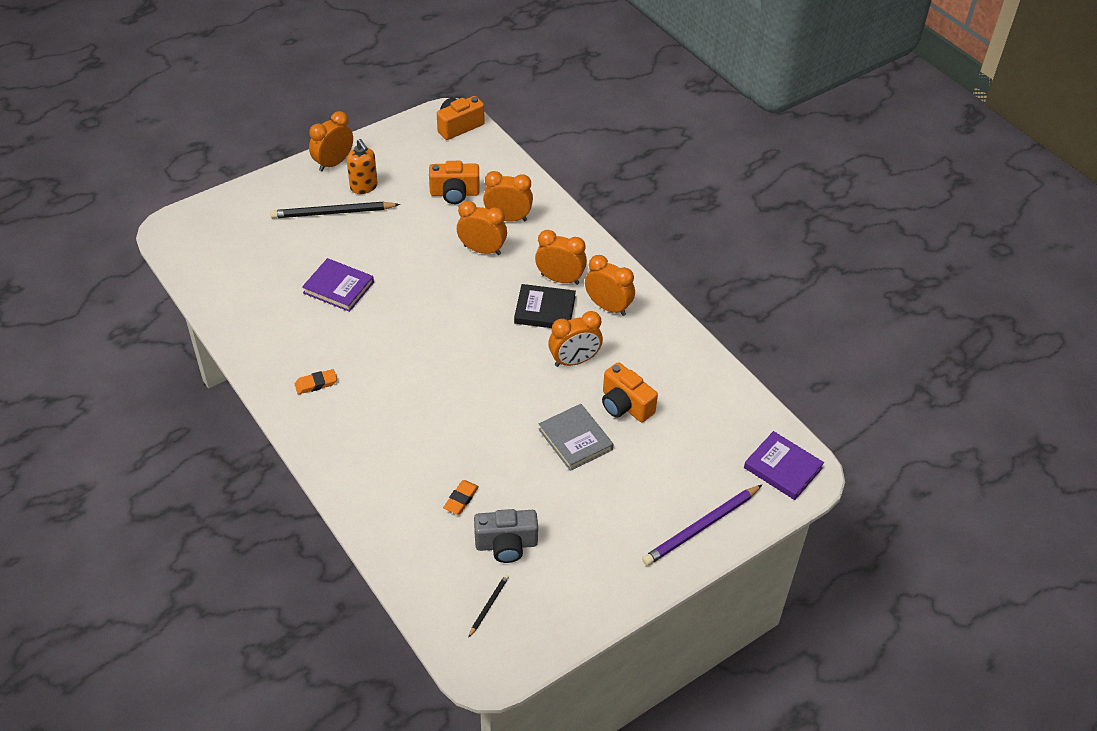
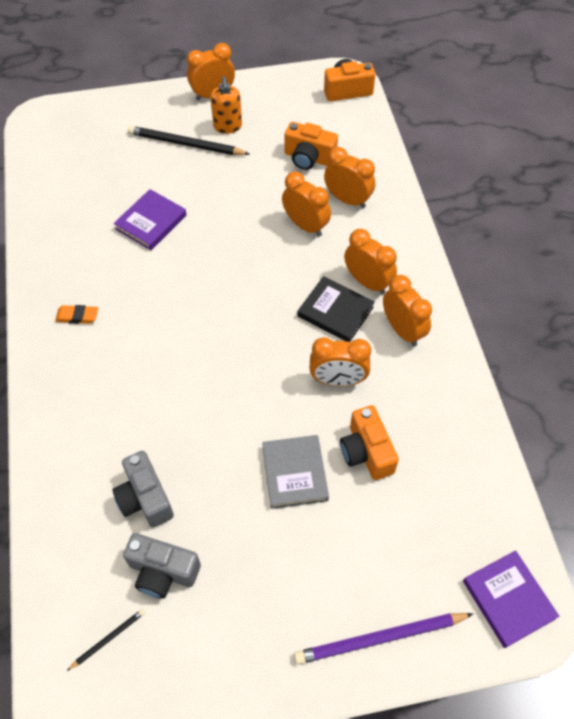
camera: 25 degrees right, 10 degrees up
purple book [302,258,374,312] -> purple book turned 75 degrees clockwise [114,189,186,250]
orange eraser [443,480,479,515] -> grey camera [112,451,174,527]

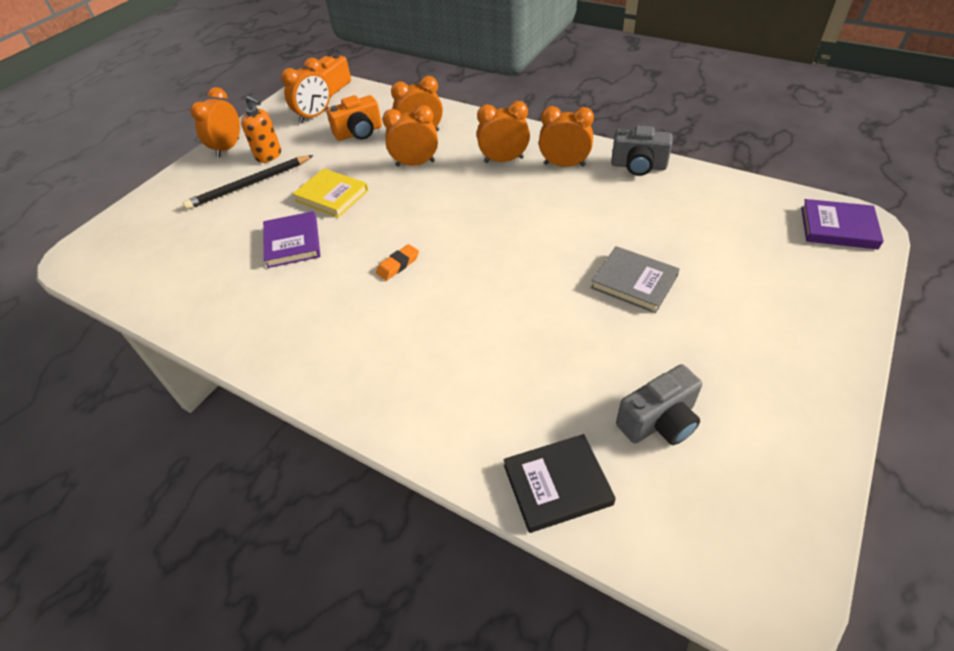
camera: 45 degrees left, 10 degrees down
orange eraser [55,305,98,324] -> orange eraser moved to [376,244,419,281]
black pencil [67,609,145,671] -> none
grey camera [112,451,174,527] -> grey camera moved to [611,126,673,176]
purple pencil [294,613,473,665] -> none
black book [298,276,375,342] -> black book moved to [504,434,616,533]
orange clock [310,337,371,386] -> orange clock moved to [281,58,331,123]
orange camera [340,405,399,480] -> none
none -> yellow book [293,168,368,218]

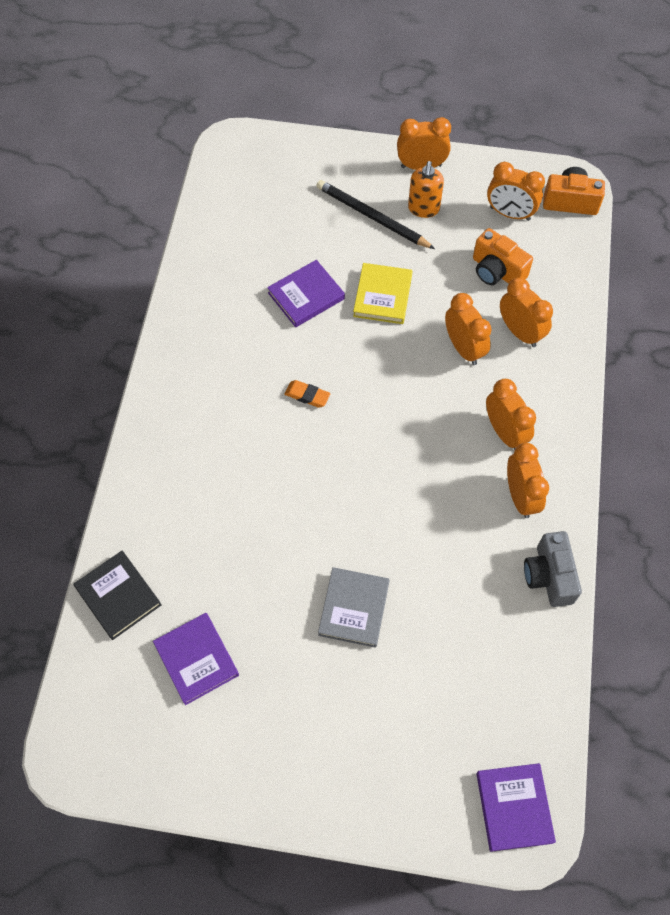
camera: 65 degrees right, 15 degrees up
grey camera [616,364,702,445] -> purple book [153,613,239,705]

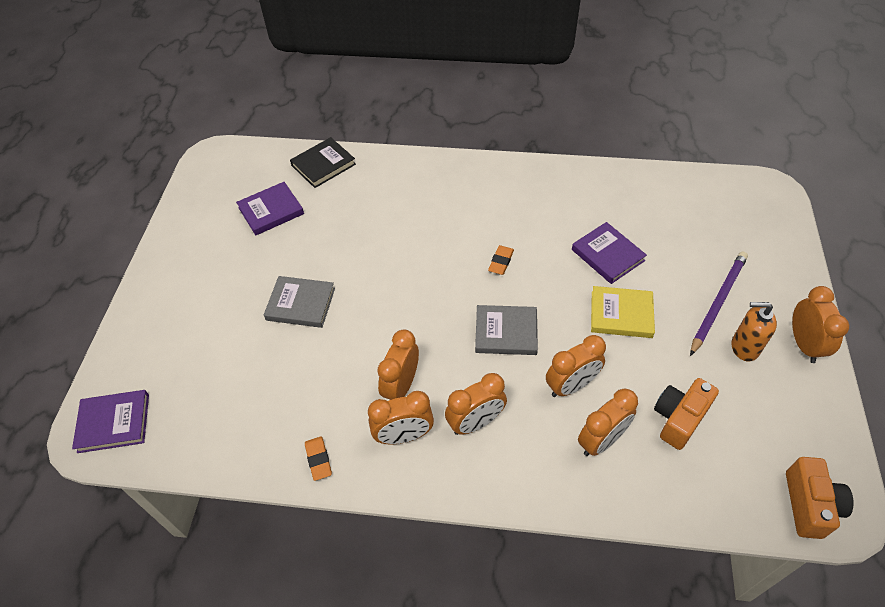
camera: 90 degrees right, 10 degrees down
black pencil [317,180,435,249] -> purple pencil [690,252,748,356]
orange clock [487,162,545,221] -> orange clock moved to [377,329,419,400]
grey camera [524,531,582,607] -> orange eraser [305,436,332,481]
none -> grey book [475,305,538,355]

